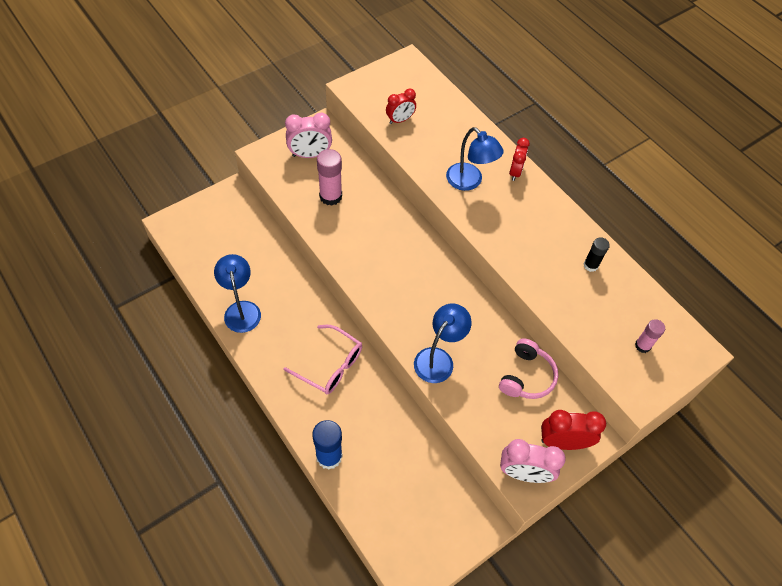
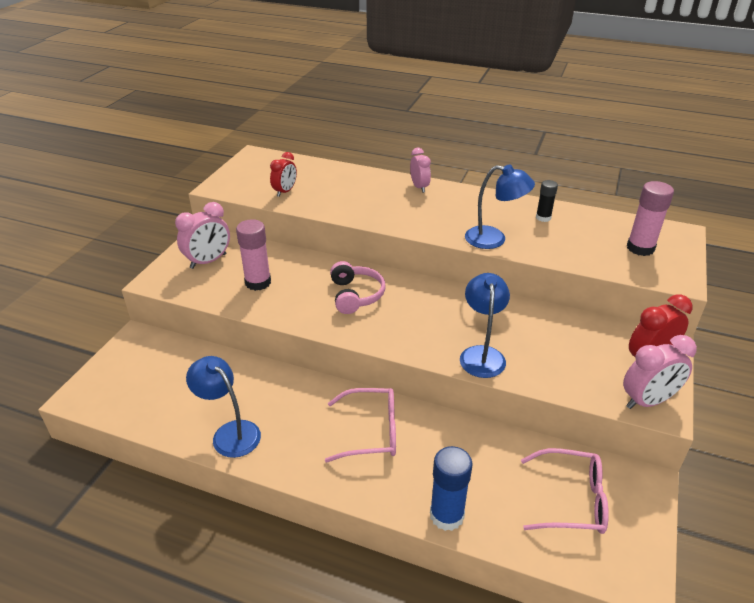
camera: 30 degrees left, 20 degrees down
blue lamp [446,127,504,191] -> blue lamp moved to [465,165,535,249]
pink headphones [499,338,558,399] -> pink headphones moved to [330,261,385,314]
red clock [509,138,530,181] -> pink clock [410,148,431,193]
pink glue stick [635,319,665,353] -> pink glue stick [627,181,674,256], size x1.66
none -> pink glasses [521,448,609,534]

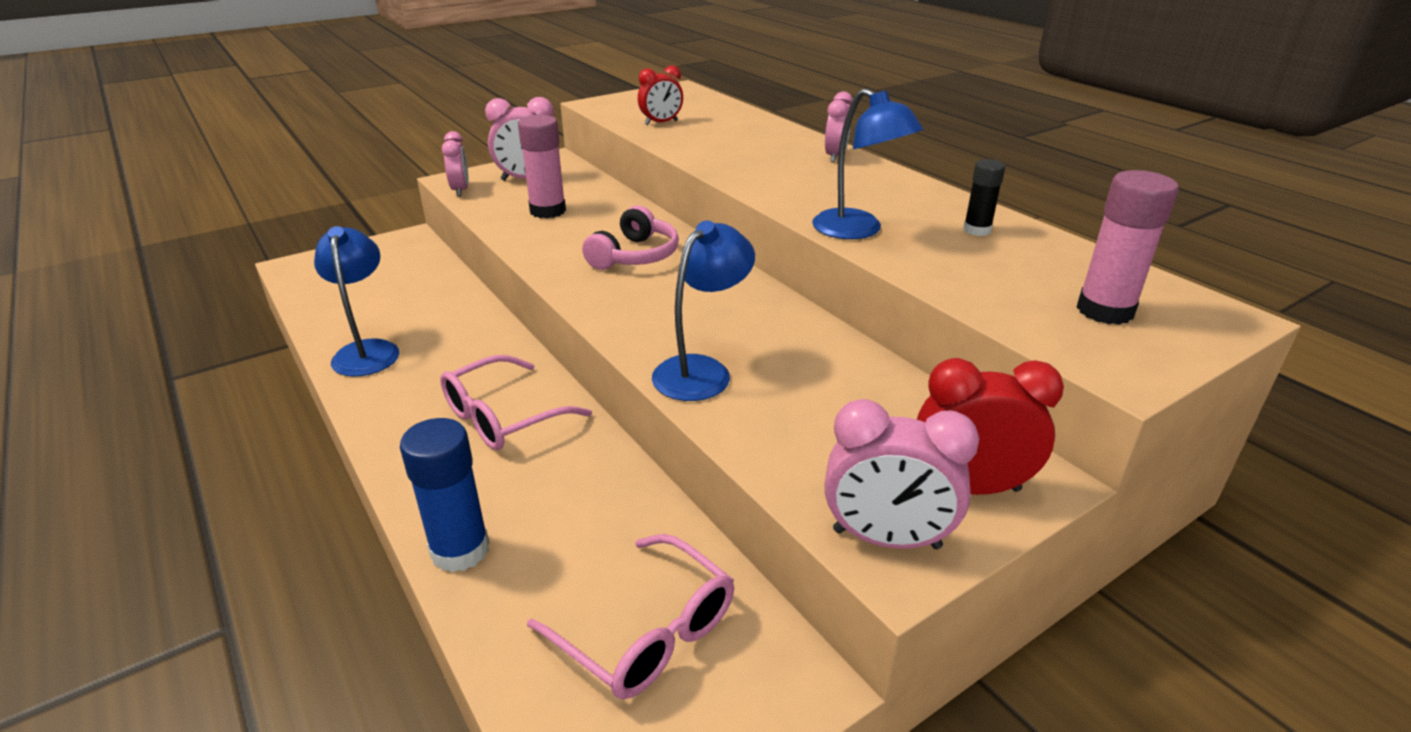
camera: 35 degrees right, 5 degrees down
pink glasses [325,388,396,463] -> pink glasses turned 105 degrees clockwise [440,355,592,450]
none -> pink clock [442,131,469,197]

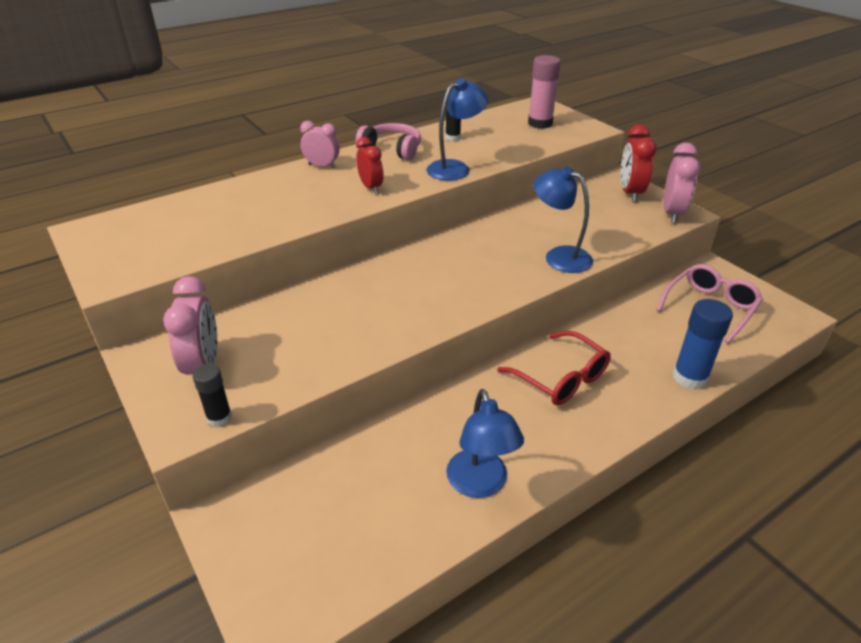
camera: 90 degrees left, 5 degrees up
blue lamp [314,226,399,377] -> blue lamp turned 90 degrees counterclockwise [446,389,524,498]
pink glasses [440,355,592,450] -> red glasses [497,331,611,405]
pink clock [442,131,469,197] -> black glue stick [193,364,232,427]
pink glue stick [518,115,566,218] -> none
pink headphones [582,206,679,270] -> pink headphones moved to [356,123,421,160]
red clock [638,65,683,125] -> red clock moved to [356,137,383,194]

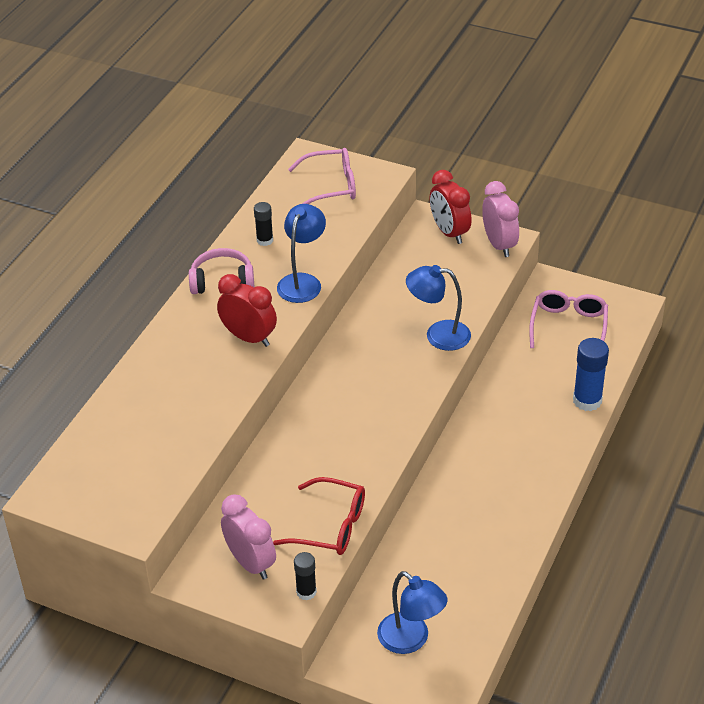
camera: 30 degrees left, 5 degrees up
pink clock [300,121,340,168] -> none
red clock [356,137,383,194] -> red clock [217,274,277,347], size x1.50
blue lamp [446,389,524,498] -> blue lamp moved to [377,571,448,654]
red glasses [497,331,611,405] -> red glasses moved to [273,477,365,555]
pink glue stick [528,55,561,129] -> pink glasses [288,148,356,204]

